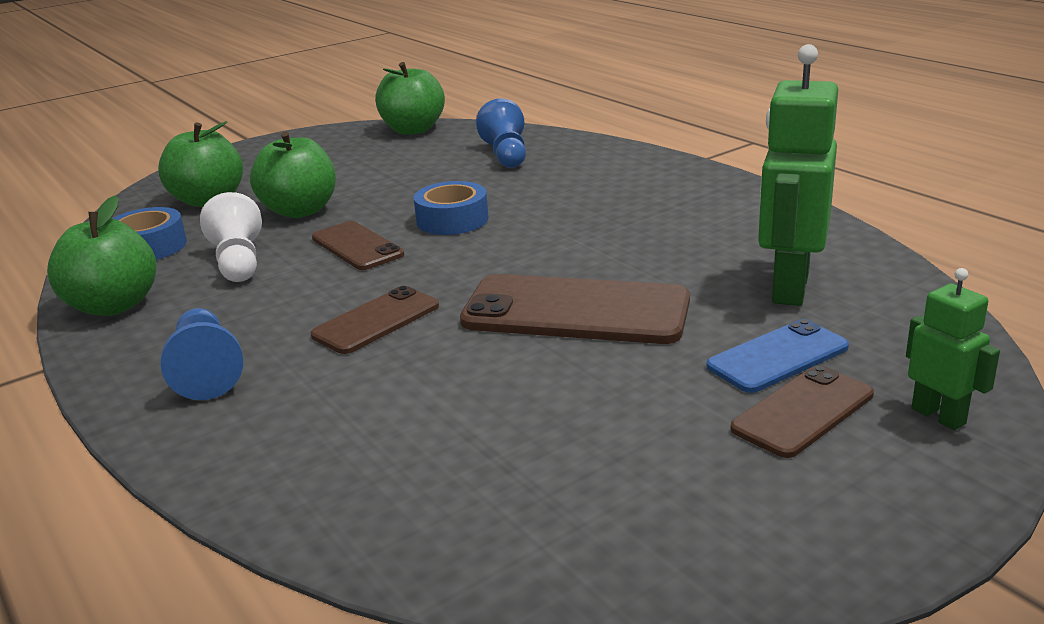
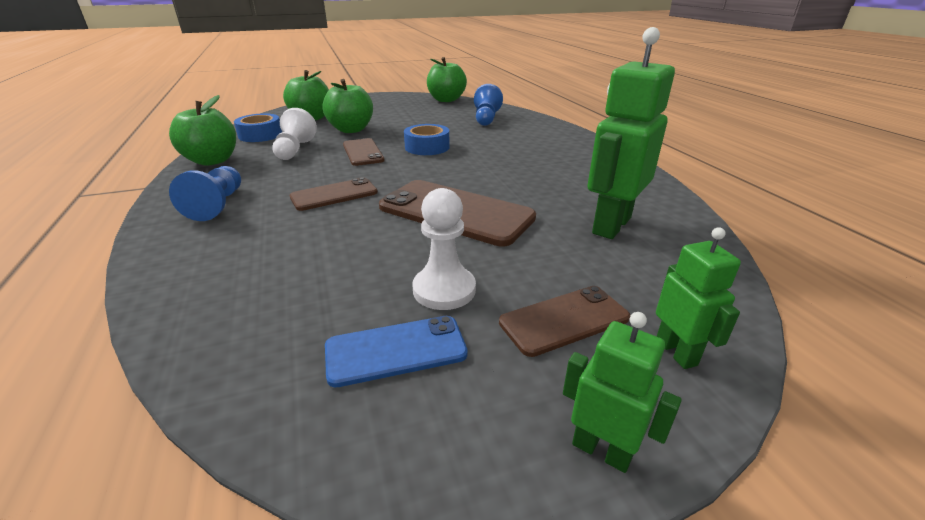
camera: 15 degrees right, 5 degrees up
blue phone [706,319,849,393] -> blue phone moved to [325,316,468,388]
none -> white pawn [412,188,476,310]
none -> green robot [563,312,682,473]

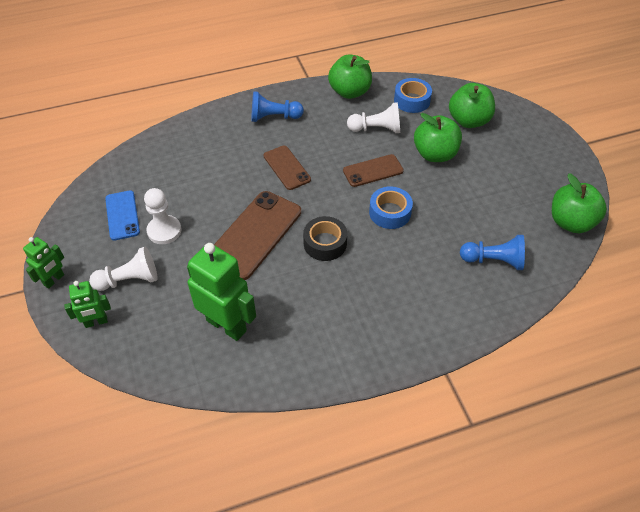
camera: 90 degrees right, 20 degrees up
brown phone [499,286,630,357] -> white pawn [89,247,158,291]
none -> black tape [303,216,347,261]

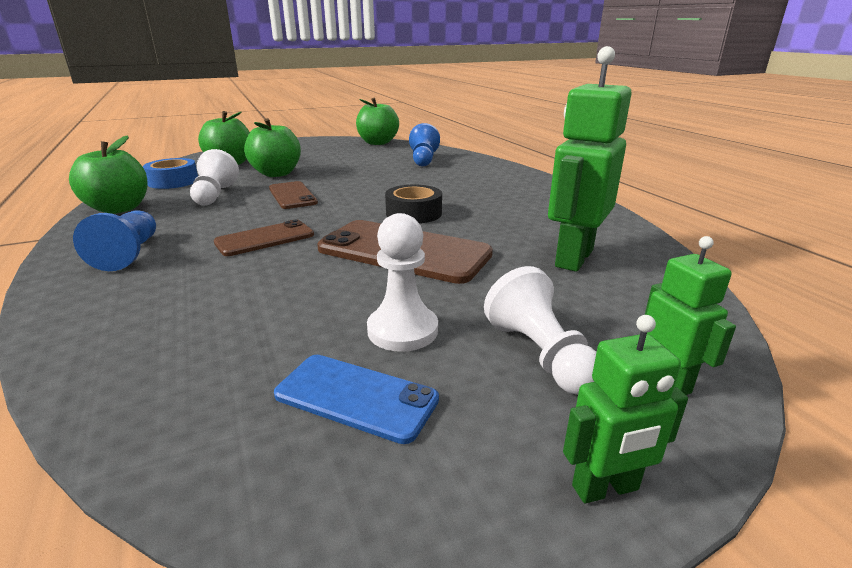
camera: 95 degrees left, 25 degrees down
green robot [23,237,64,289] -> green robot turned 135 degrees clockwise [563,315,688,503]
blue phone [105,190,140,241] -> blue phone turned 45 degrees clockwise [274,355,439,444]
blue tape [369,186,413,229] -> none

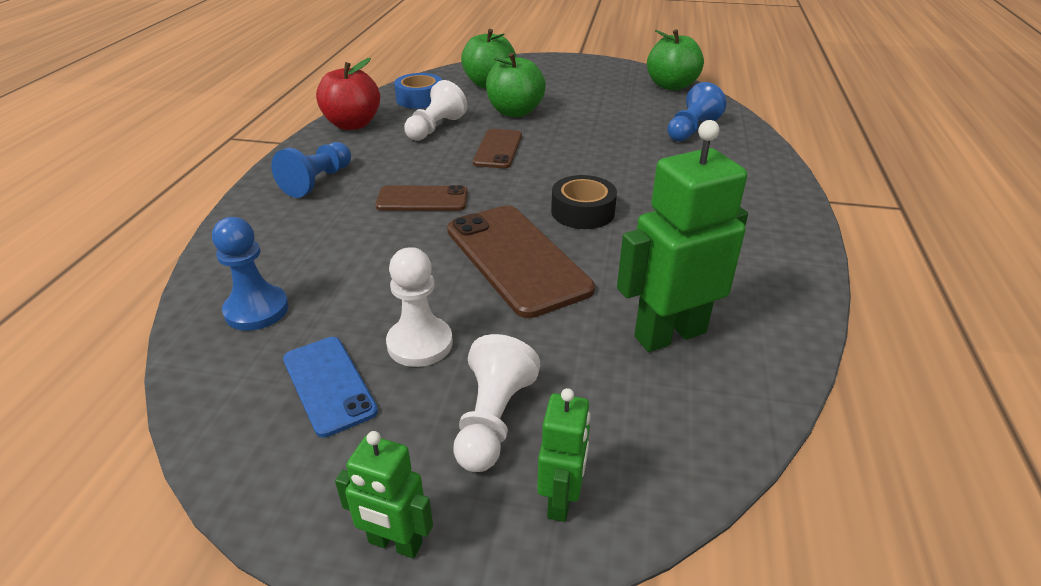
camera: 35 degrees right, 10 degrees up
green apple [69,135,147,214] -> red apple [316,58,380,130]
none -> blue pawn [212,217,289,331]

